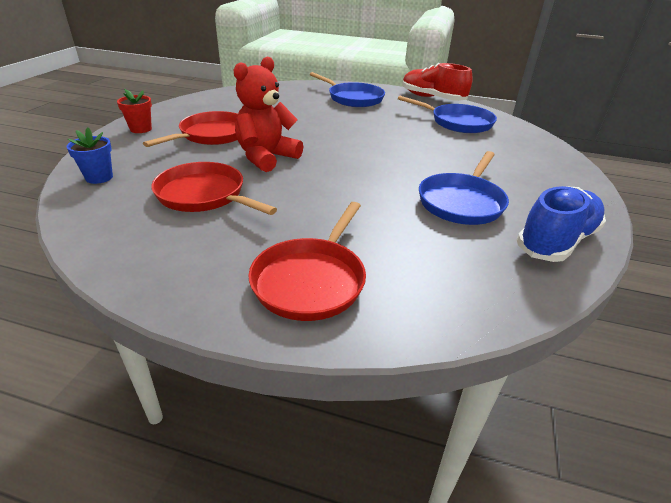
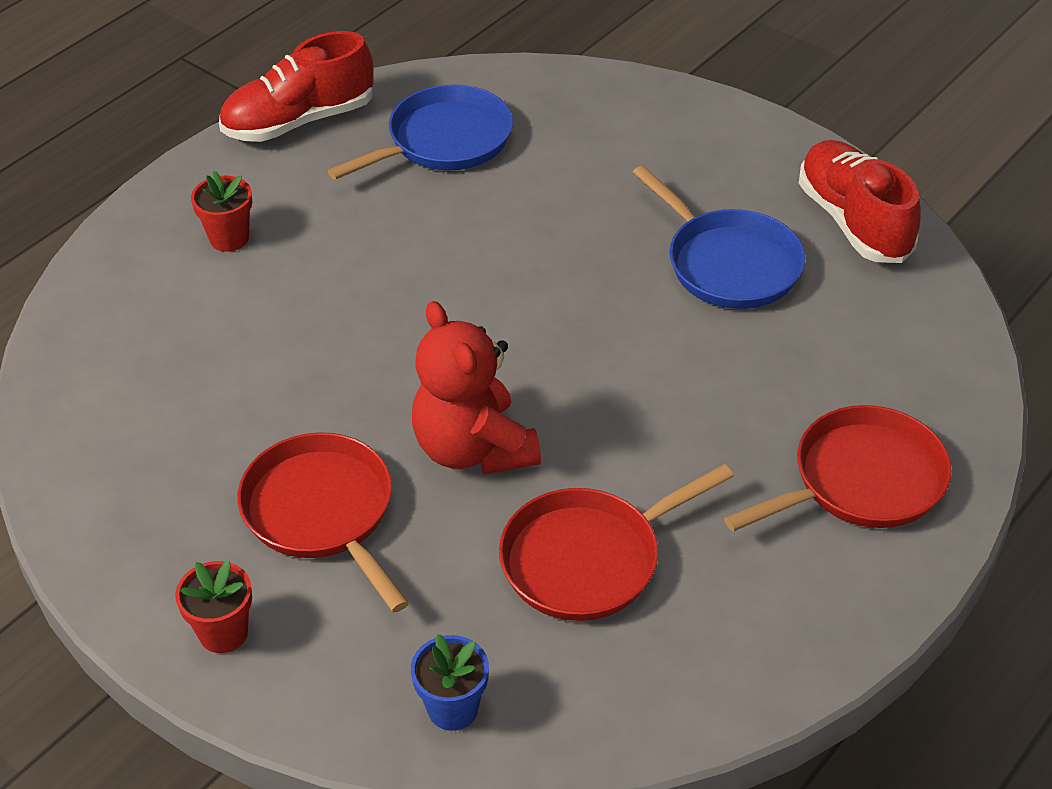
camera: 65 degrees left, 10 degrees up
red pan [248,202,366,321] -> red pan turned 75 degrees counterclockwise [724,405,952,532]
blue pan [310,72,385,107] -> red flower pot [191,171,252,252]
blue shoe [517,186,606,262] -> red shoe [799,140,921,263]

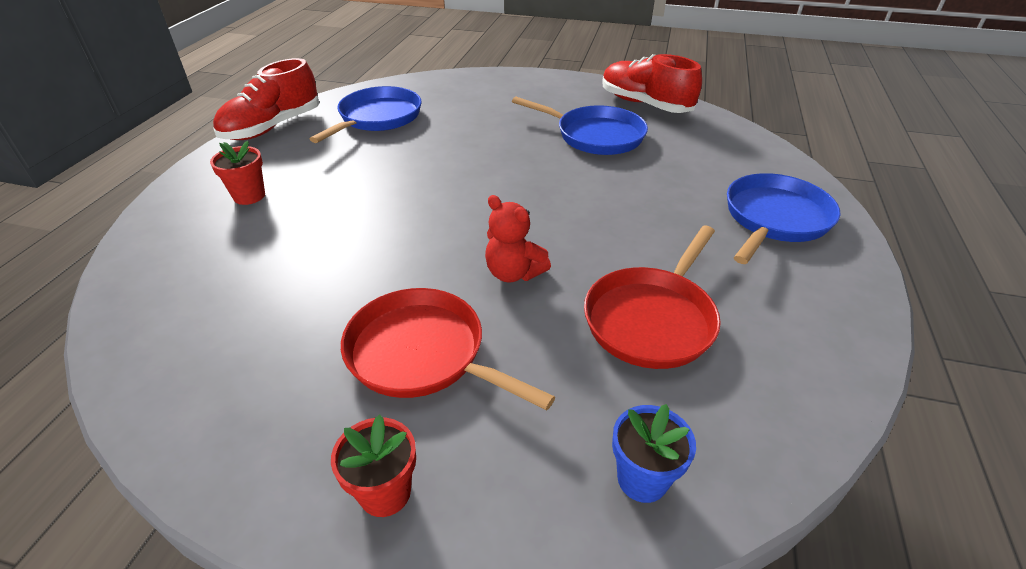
camera: 25 degrees left, 5 degrees down
red teddy bear [412,301,541,475] -> red teddy bear [485,195,551,283], size x0.62
red pan [724,405,952,532] -> blue pan [727,173,840,264]

